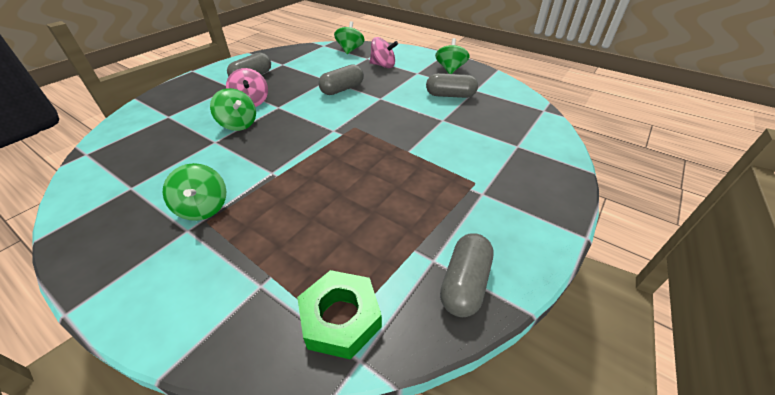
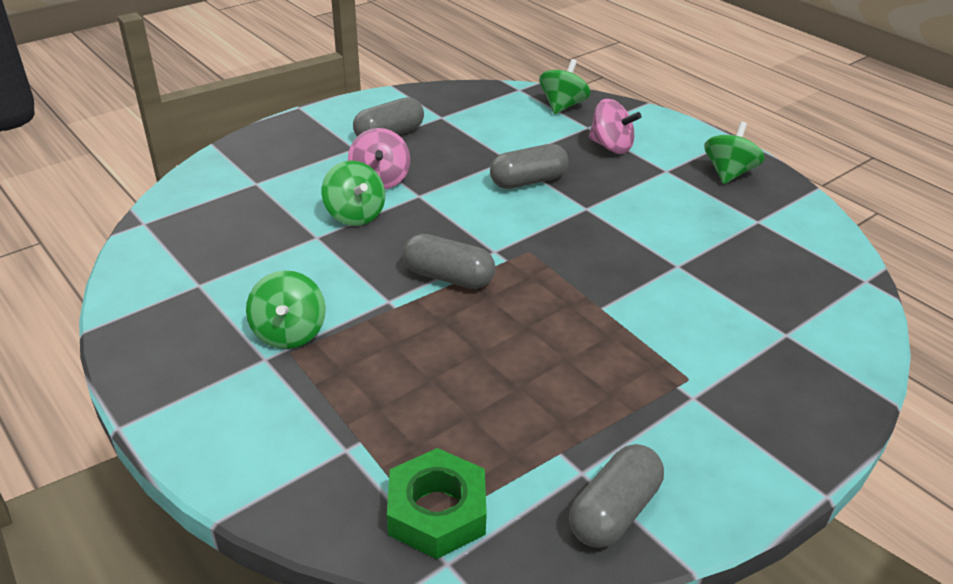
camera: 15 degrees right, 5 degrees down
grey capsule [426,73,478,98] -> grey capsule moved to [403,234,495,289]

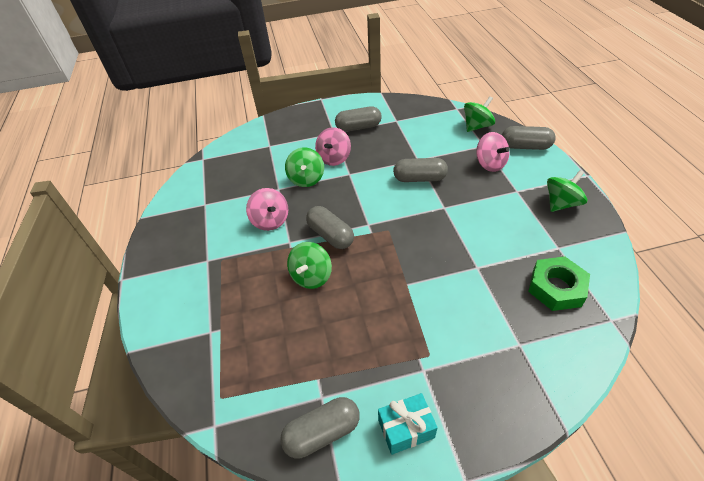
camera: 30 degrees right, 10 degrees up
green spinning top [246,271,326,349] -> green spinning top moved to [287,242,332,289]
green nut [387,448,487,559] -> green nut moved to [528,256,590,311]
none -> pink spinning top [246,188,288,231]
none -> turquoise gift [378,393,438,455]
none -> grey capsule [502,126,556,150]

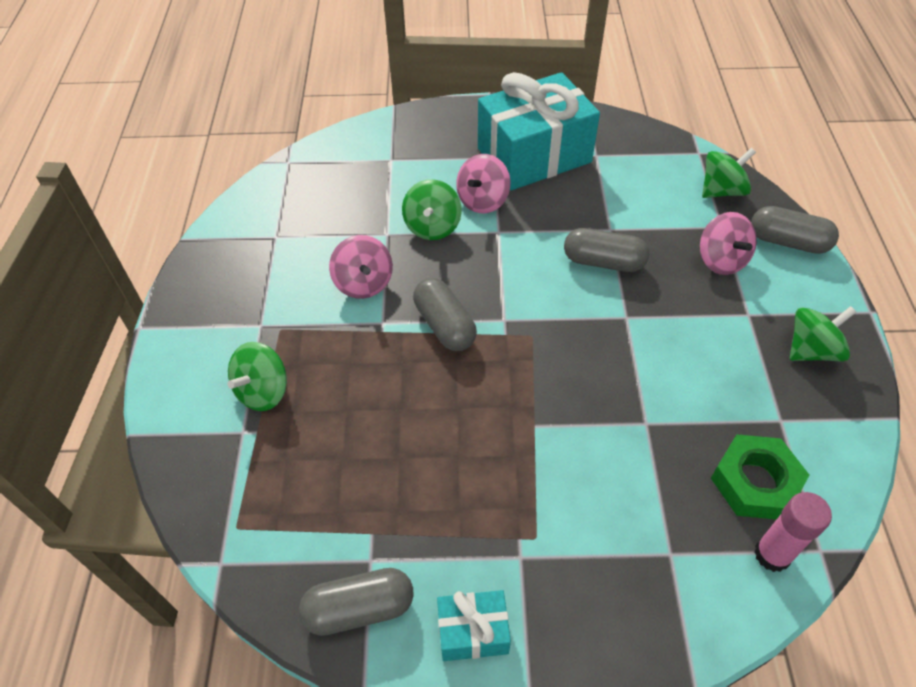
camera: 10 degrees right, 5 degrees up
green spinning top [287,242,332,289] -> green spinning top moved to [227,342,287,411]
grey capsule [335,106,382,132] -> turquoise gift [478,72,600,191]
none -> pink glue stick [754,492,832,572]

